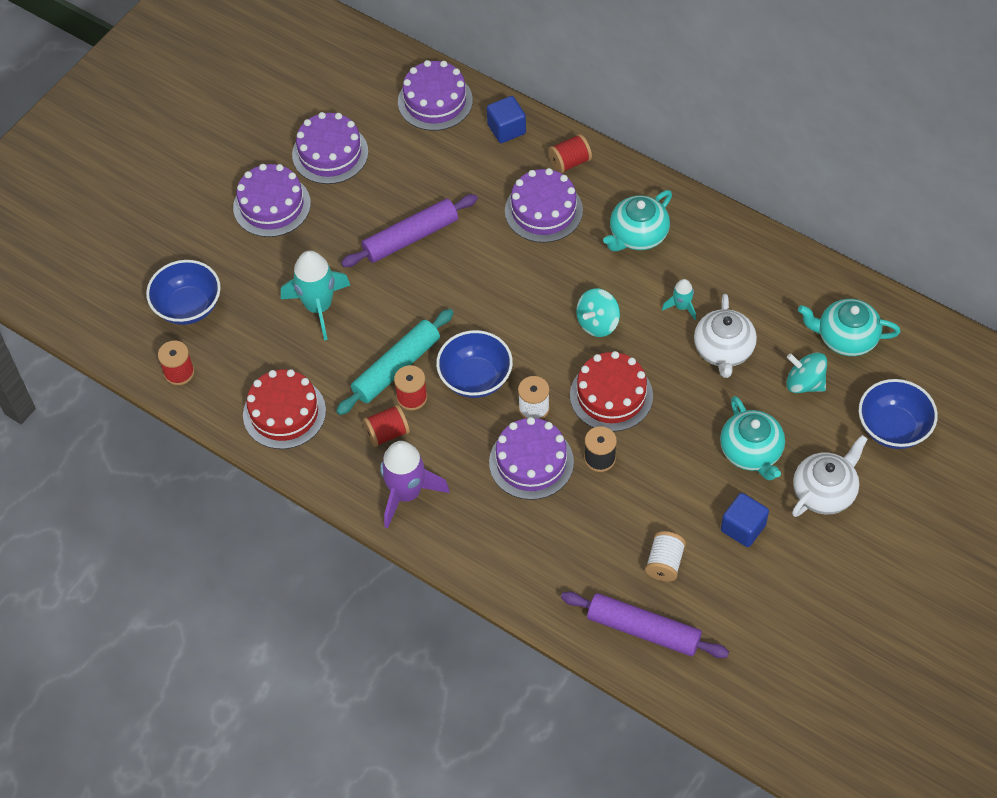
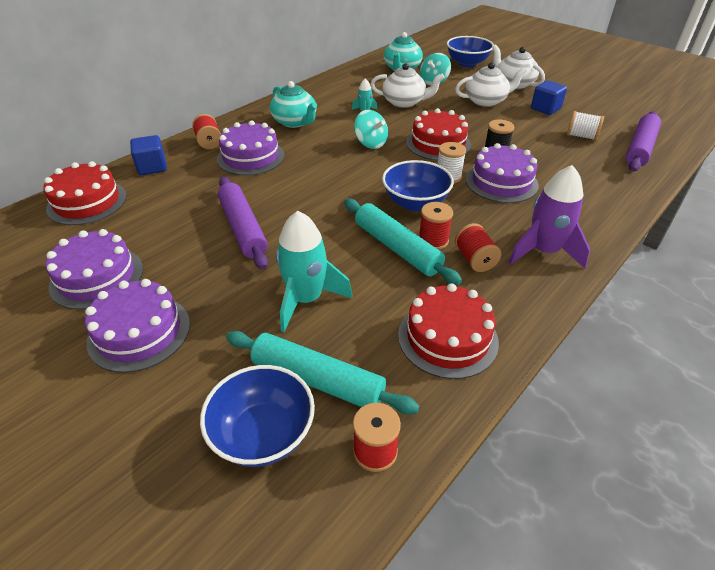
camera: 85 degrees left, 15 degrees down
purple cake [398,60,473,131] -> red cake [43,161,127,225]
turquoise teapot [720,396,785,481] -> white teapot [455,62,527,107]
none -> turquoise rolling pin [226,331,419,414]

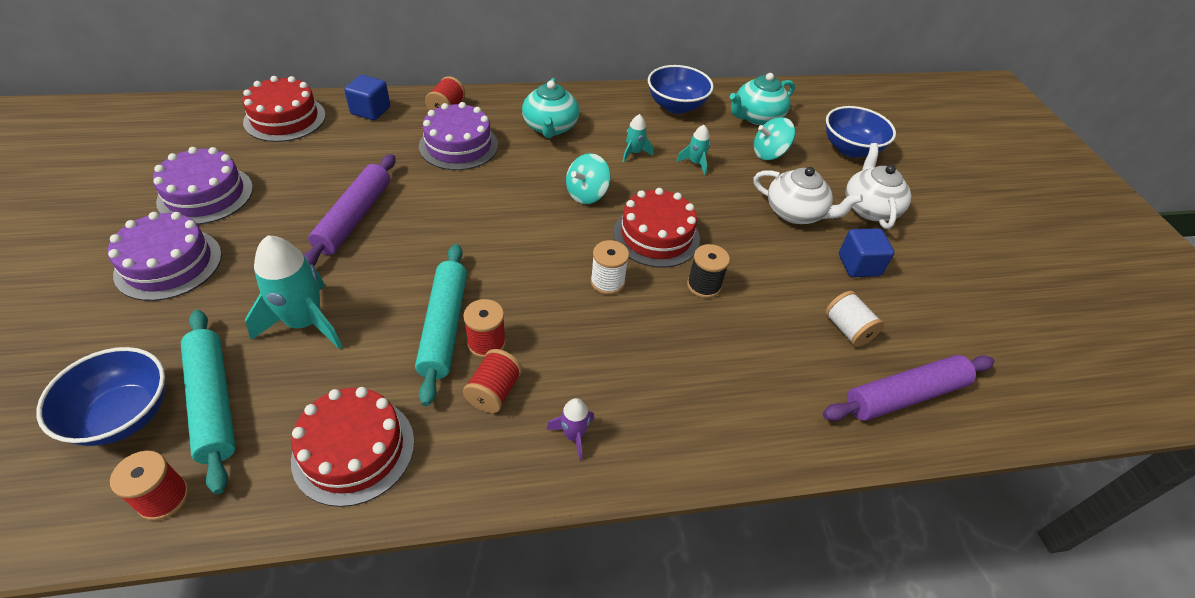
camera: 35 degrees right, 5 degrees up
turquoise spinning top [354,110,388,149] -> turquoise spinning top turned 45 degrees clockwise [566,153,610,204]
white teapot [370,63,445,108] -> turquoise rocket [676,125,710,175]
blue bowl [382,160,454,211] -> blue bowl moved to [648,65,714,114]
purple cake [466,143,539,203] -> none
purple rocket [508,165,590,269] -> purple rocket [546,398,594,461], size x0.50

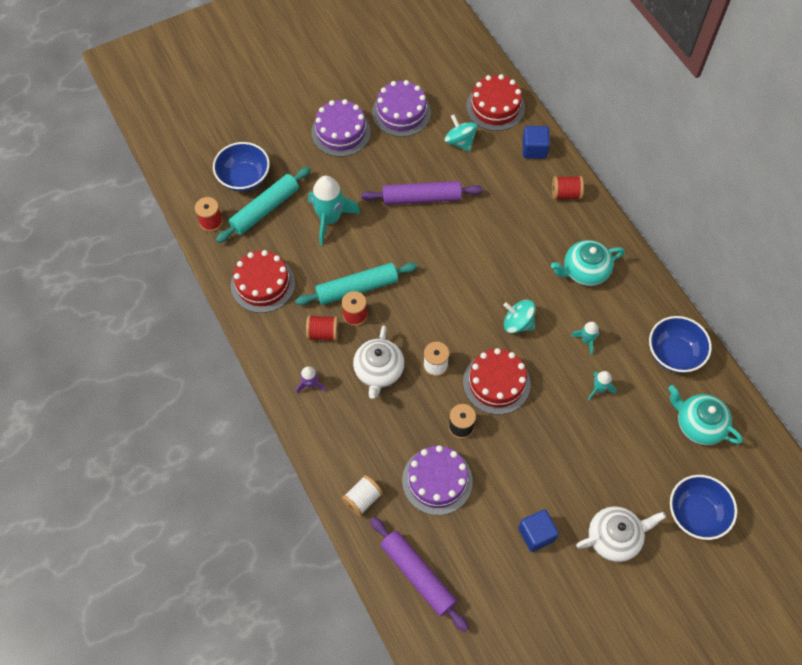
camera: 75 degrees right, 15 degrees up
purple cake [419,102,498,170] -> purple cake moved to [402,445,473,515]
white teapot [753,167,863,224] -> white teapot moved to [353,325,404,399]
turquoise spinning top [754,117,795,160] -> turquoise spinning top moved to [444,114,477,152]
white spool [825,291,884,347] -> white spool moved to [342,475,383,517]

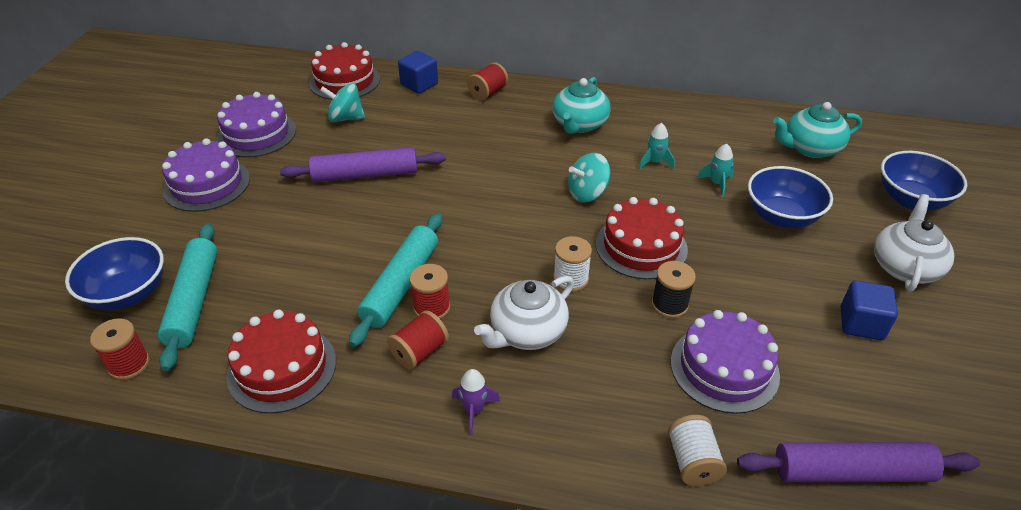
camera: 50 degrees left, 20 degrees down
turquoise rocket [308,176,361,245] -> none
white teapot [353,325,404,399] -> white teapot turned 90 degrees clockwise [474,276,574,350]
purple rolling pin [361,181,483,205] -> purple rolling pin turned 45 degrees clockwise [280,147,446,183]
blue bowl [649,316,712,373] -> blue bowl moved to [748,166,833,228]

